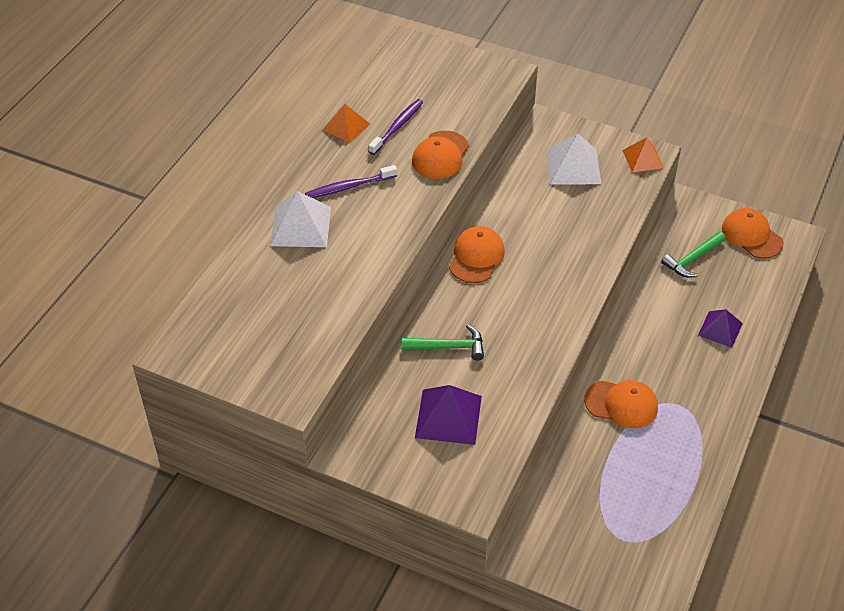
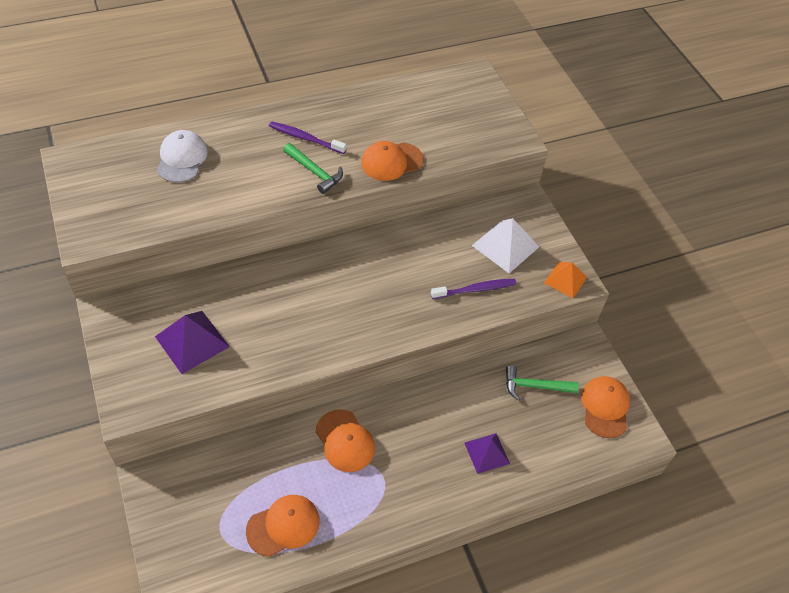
camera: 40 degrees right, 5 degrees up
white pyramid [270,191,331,247] -> none
orange pyramid [323,104,370,143] -> none
purple toothbrush [368,99,423,155] -> purple toothbrush moved to [431,279,516,299]
green hammer [402,325,484,361] -> green hammer moved to [283,143,343,194]
orange cap [449,226,505,283] -> orange cap moved to [246,495,320,557]
none -> white cap [157,130,208,183]

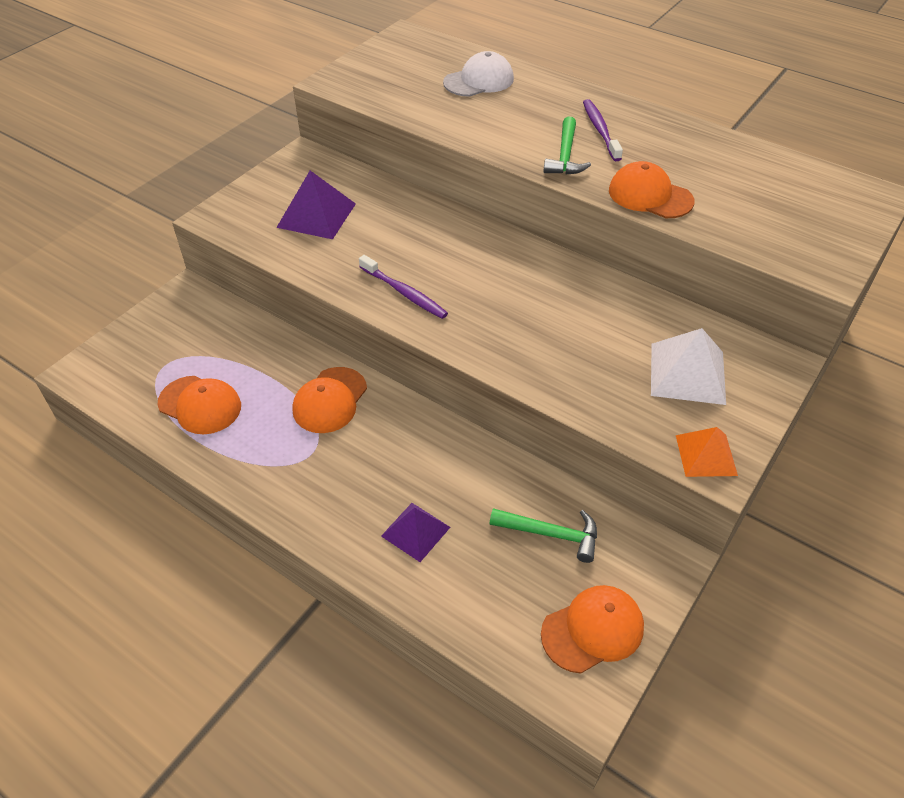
camera: 60 degrees right, 5 degrees down
purple toothbrush [431,279,516,299] -> purple toothbrush moved to [359,255,448,319]
green hammer [506,365,579,401] -> green hammer turned 135 degrees clockwise [489,508,597,563]

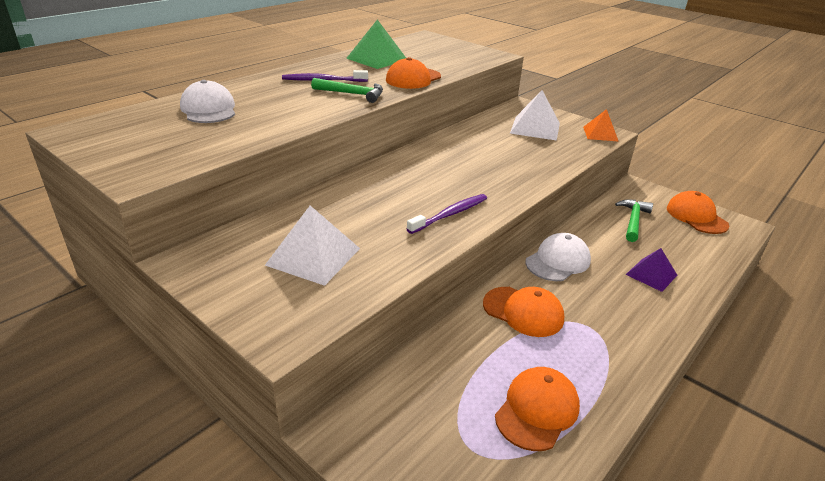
camera: 85 degrees left, 15 degrees down
purple pyramid [276,171,356,239] -> white pyramid [265,206,360,286]
none -> green pyramid [346,20,406,69]
none -> white cap [525,233,591,281]

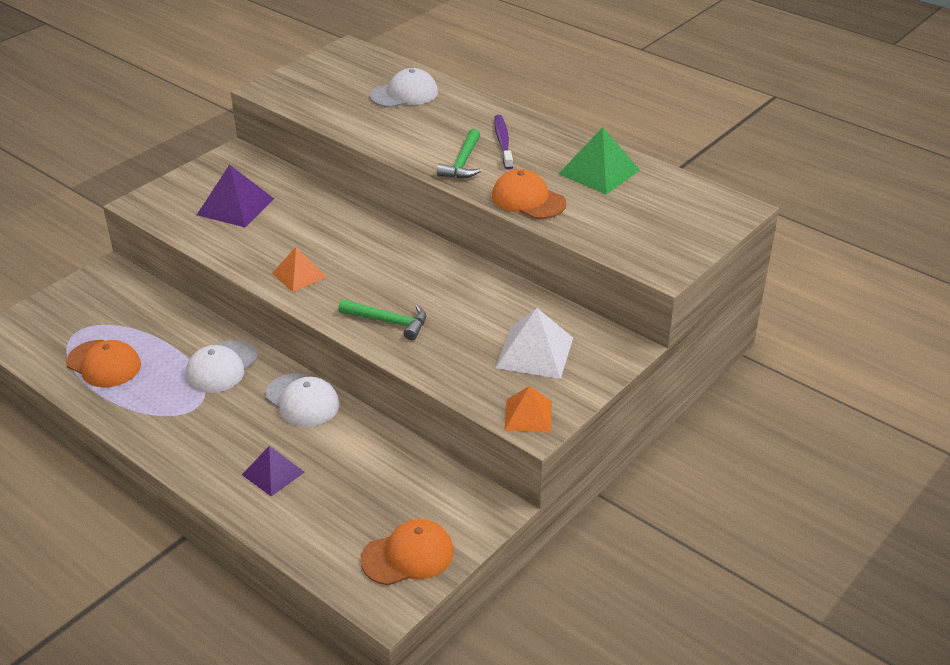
camera: 90 degrees right, 5 degrees up
white pyramid [265,206,360,286] -> purple pyramid [197,164,274,227]
purple toothbrush [407,194,487,234] -> orange pyramid [272,247,326,292]
orange cap [483,287,564,337] -> white cap [185,340,257,393]
green hammer [615,199,653,242] -> green hammer moved to [338,299,426,340]

